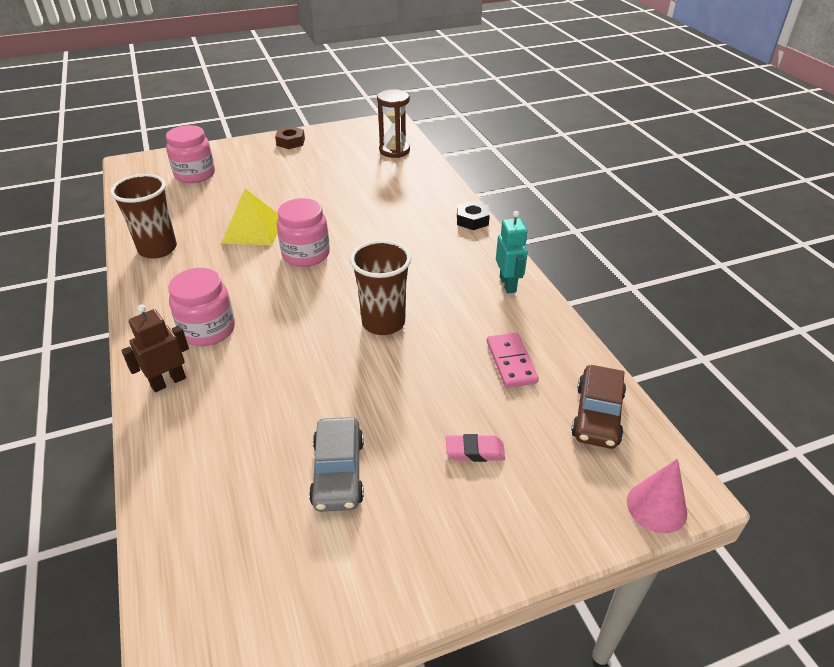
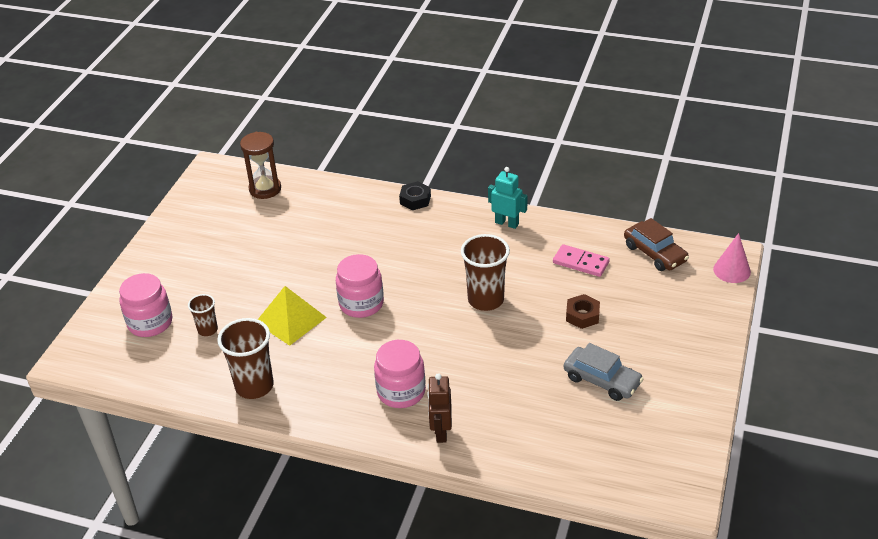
camera: 50 degrees left, 0 degrees up
brown nut [275,126,305,149] -> brown nut moved to [566,294,600,329]
pink eraser [446,434,505,462] -> none
none -> brown cup [188,294,218,336]

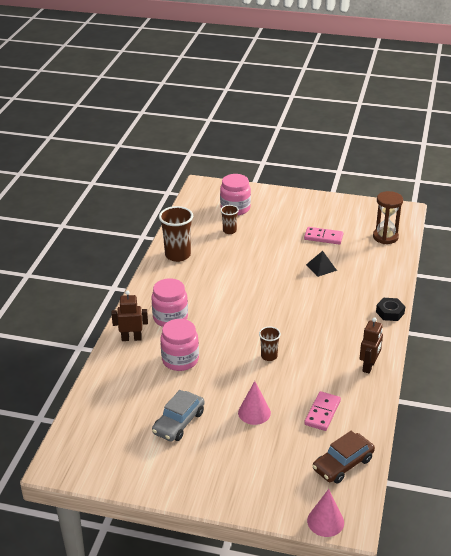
camera: 85 degrees right, 5 degrees down
yellow pyramid [258,286,327,346] -> none
pink jar [336,254,384,318] -> pink jar moved to [160,319,199,371]
brown cup [461,234,510,311] -> brown cup [259,327,281,361], size x0.55
turquoise robot [488,167,528,229] -> brown robot [360,317,383,373]
brown nut [566,294,600,329] -> pink cone [238,381,271,425]
none -> pink domino [304,227,343,245]
none -> black pyramid [306,251,337,277]

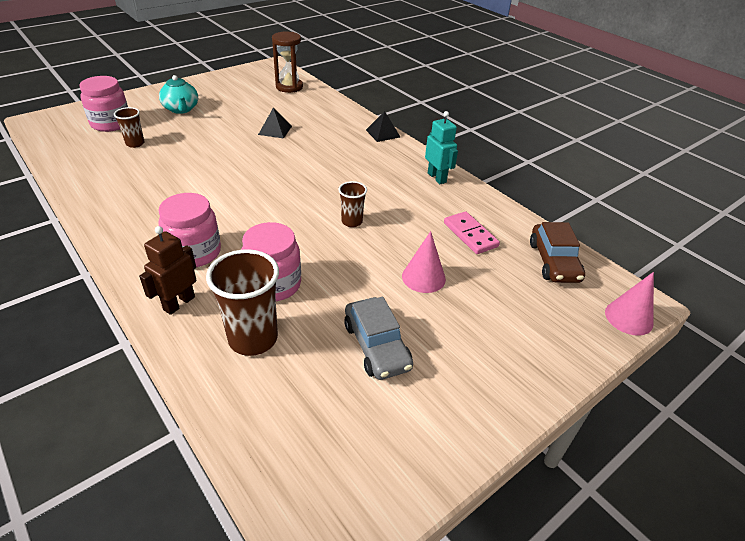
camera: 55 degrees left, 5 degrees up
brown cup [159,206,193,262] -> brown cup moved to [206,249,279,356]
pink domino [304,227,343,245] -> none
brown robot [360,317,383,373] -> turquoise robot [425,111,458,184]
black nut [376,298,405,321] -> black pyramid [366,111,400,142]
none -> turquoise teapot [159,75,198,114]

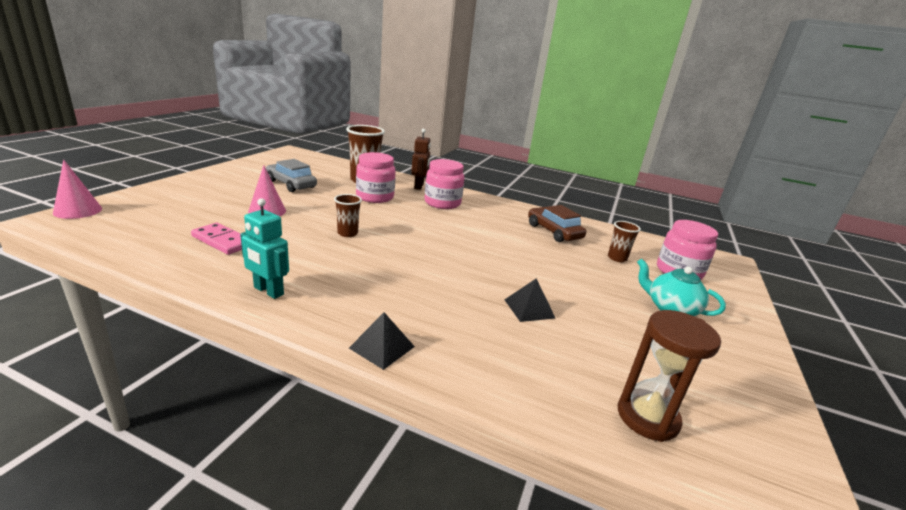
camera: 150 degrees right, 15 degrees down
brown car [530,222,585,283] -> brown car moved to [528,205,586,242]

